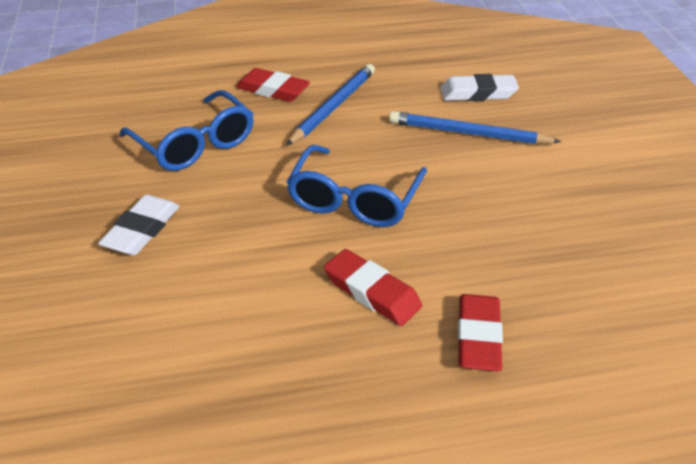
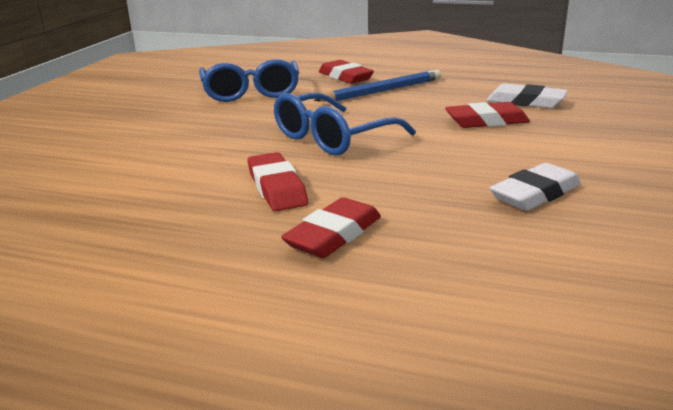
camera: 30 degrees right, 15 degrees down
white eraser [98,195,180,255] -> white eraser moved to [490,163,581,211]
blue pencil [389,111,561,144] -> red eraser [445,102,530,128]

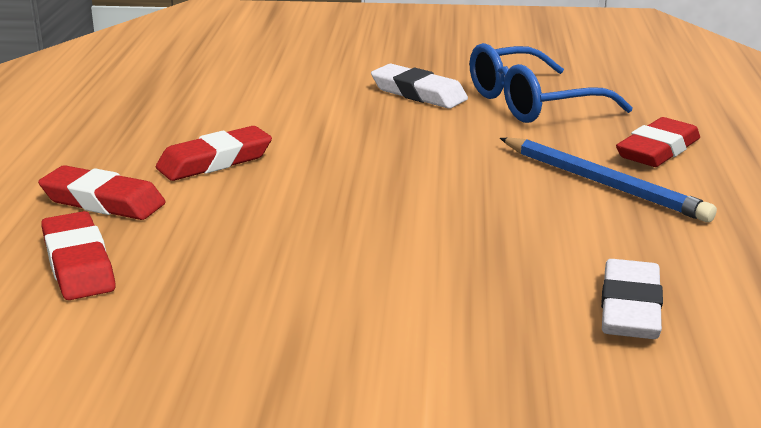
camera: 75 degrees right, 0 degrees up
blue glasses [274,93,416,156] -> none
red eraser [445,102,530,128] -> red eraser moved to [41,211,116,300]
white eraser [490,163,581,211] -> white eraser moved to [371,64,468,109]

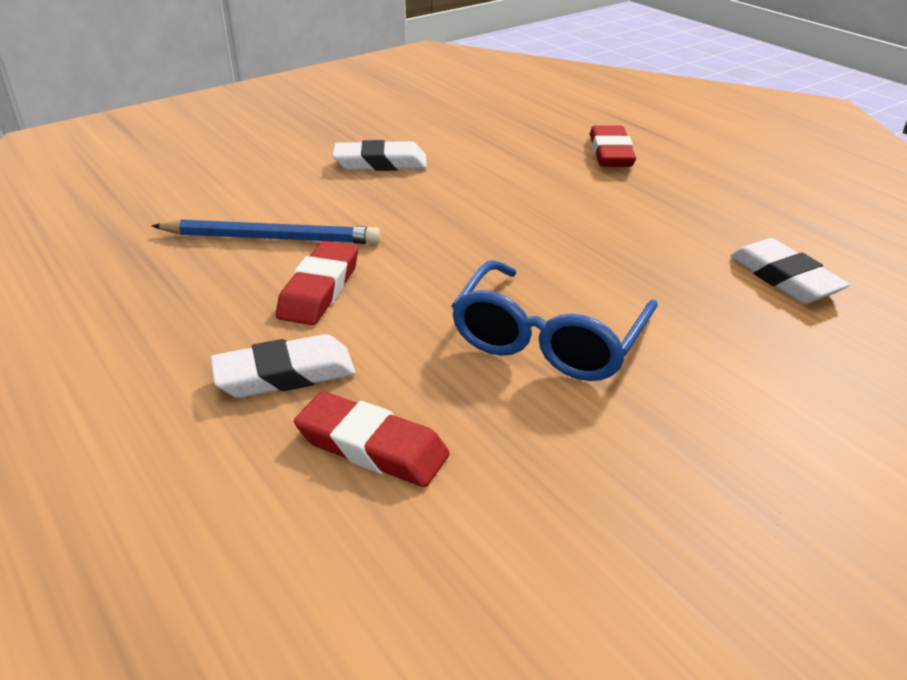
camera: 40 degrees left, 10 degrees up
red eraser [38,165,166,220] -> white eraser [210,334,356,398]
blue glasses [469,43,633,123] -> blue glasses moved to [451,260,658,381]
blue pencil [500,137,717,222] -> blue pencil moved to [151,219,380,244]

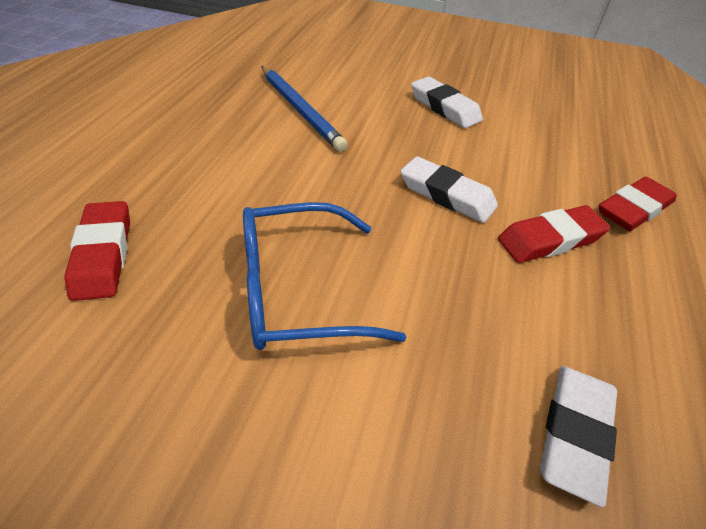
camera: 50 degrees right, 10 degrees up
white eraser [210,334,356,398] -> white eraser moved to [400,156,498,223]
red eraser [276,241,358,325] -> red eraser moved to [498,205,610,263]

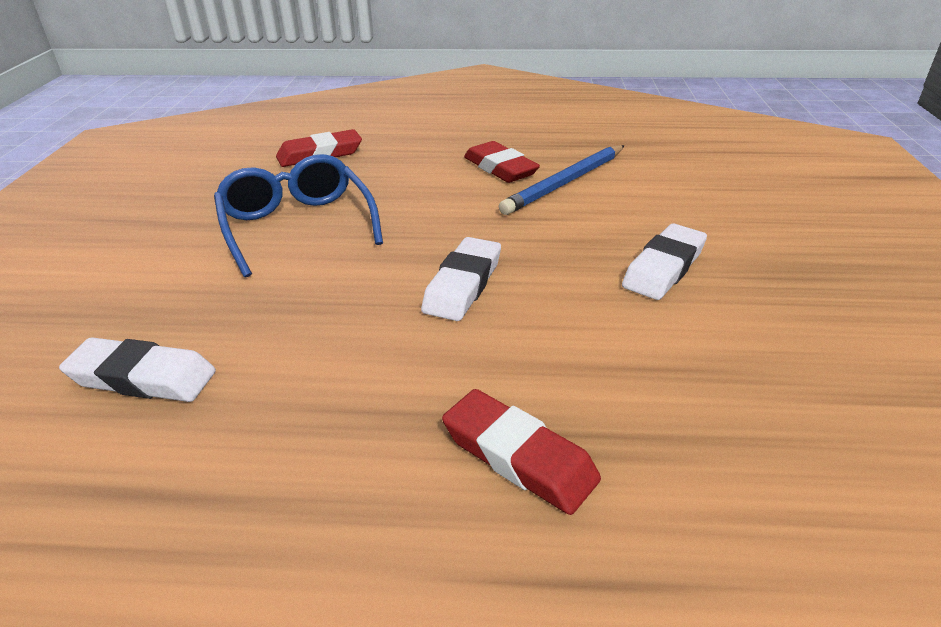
camera: 80 degrees right, 10 degrees down
red eraser [498,205,610,263] -> red eraser moved to [464,141,540,183]

